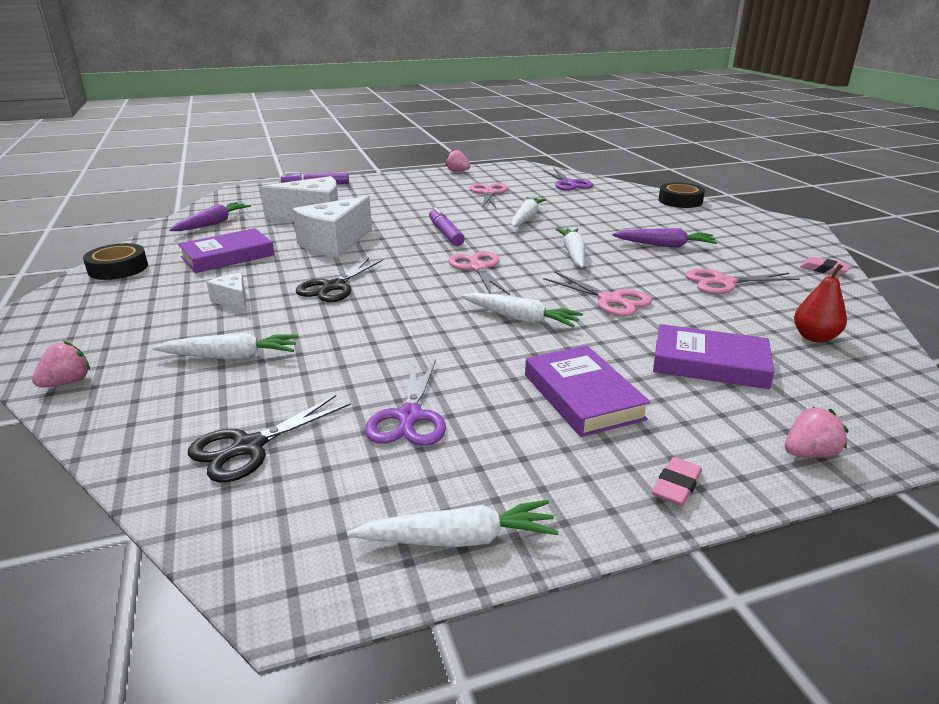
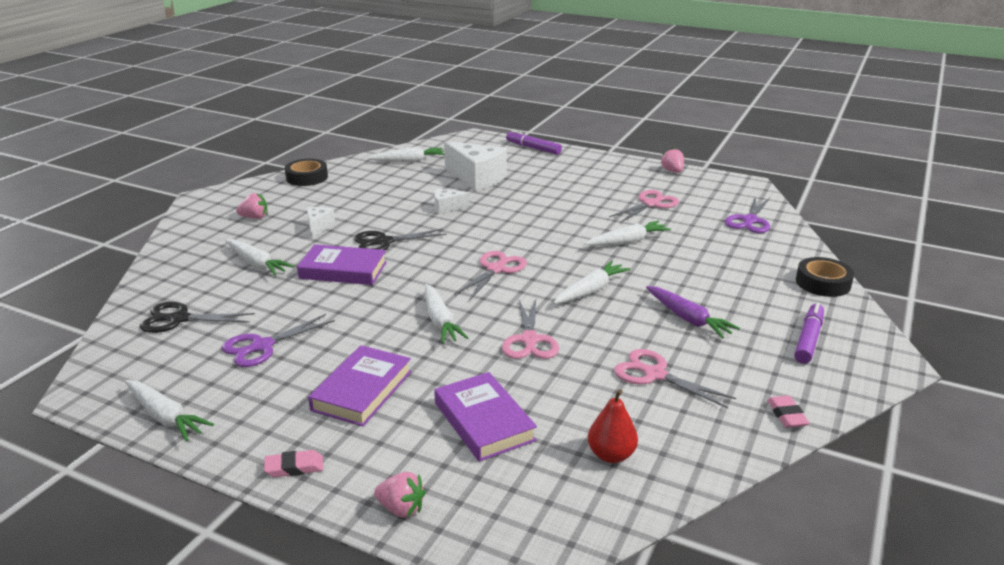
camera: 45 degrees right, 0 degrees up
pink strawberry [32,341,90,388] -> pink strawberry moved to [236,193,268,219]
purple carrot [169,202,251,231] -> white carrot [367,147,445,162]
purple book [178,228,275,273] -> purple book moved to [297,244,387,285]
white cheese [293,196,372,258] -> white cheese [434,189,470,214], size x0.50
purple marker [429,207,465,246] -> purple marker moved to [794,302,824,364]

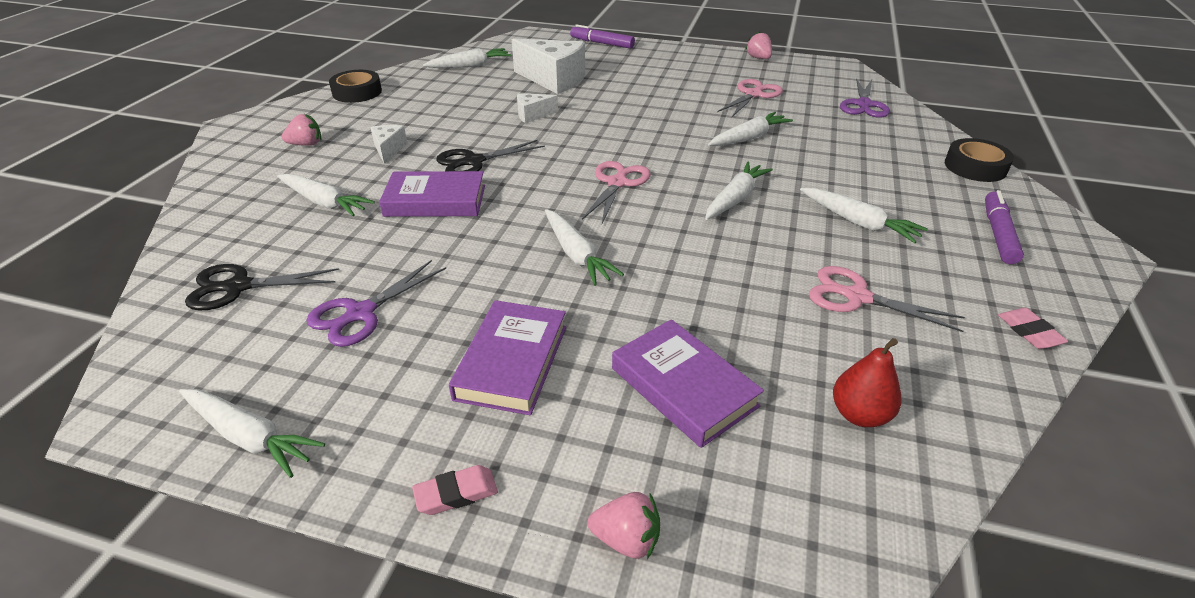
camera: 10 degrees left, 10 degrees up
pink scissors [502,299,559,359] -> none
purple carrot [646,286,740,338] -> white carrot [800,188,928,243]

